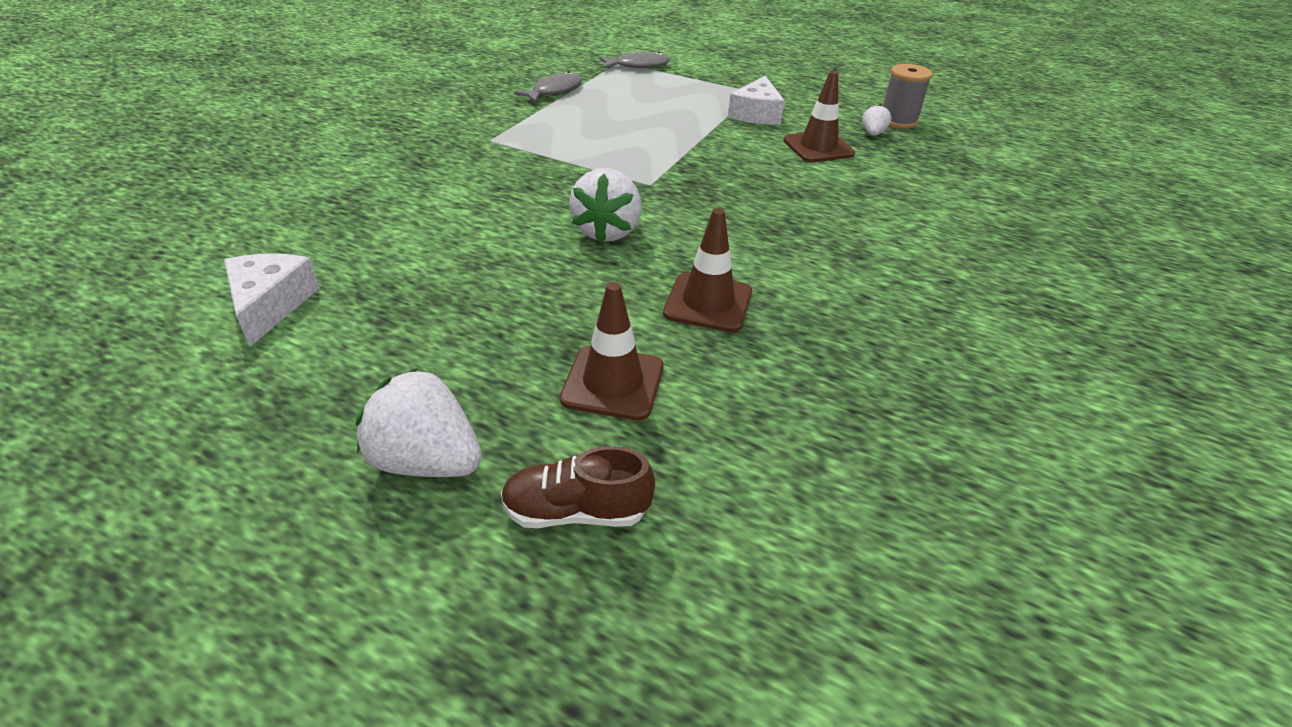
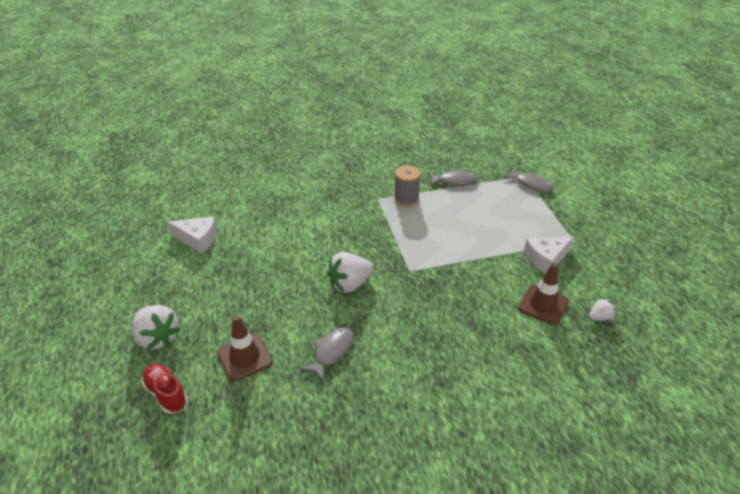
camera: 50 degrees right, 0 degrees up
white cheese [224,253,320,347] -> white cheese turned 60 degrees clockwise [167,217,217,253]
white strawberry [356,368,482,477] -> white strawberry turned 150 degrees clockwise [132,305,180,350]
brown shoe [501,446,655,528] -> red shoe [141,364,188,414]
brown traffic cone [663,208,752,332] -> grey fish [300,327,354,381]
grey spool [883,64,932,129] -> grey spool moved to [394,165,421,207]

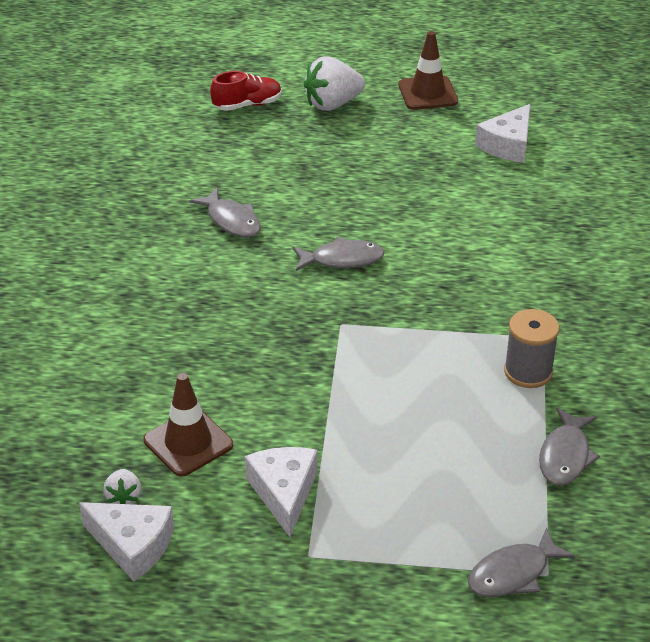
camera: 110 degrees right, 0 degrees up
brown traffic cone [217,315,273,381] -> brown traffic cone moved to [398,31,458,110]
white strawberry [327,252,373,293] -> grey fish [293,237,385,271]
none -> white cheese [79,502,174,582]

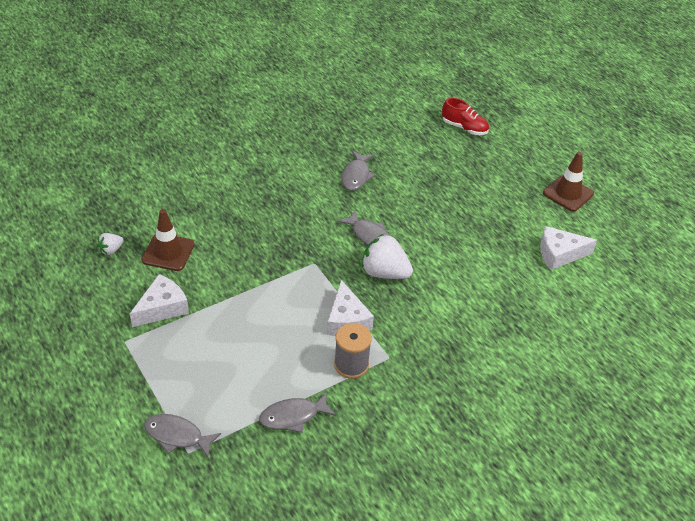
camera: 50 degrees right, 5 degrees up
white cheese [79,502,174,582] -> white cheese moved to [327,280,374,336]
white strawberry [304,57,365,111] -> white strawberry moved to [362,234,413,279]

